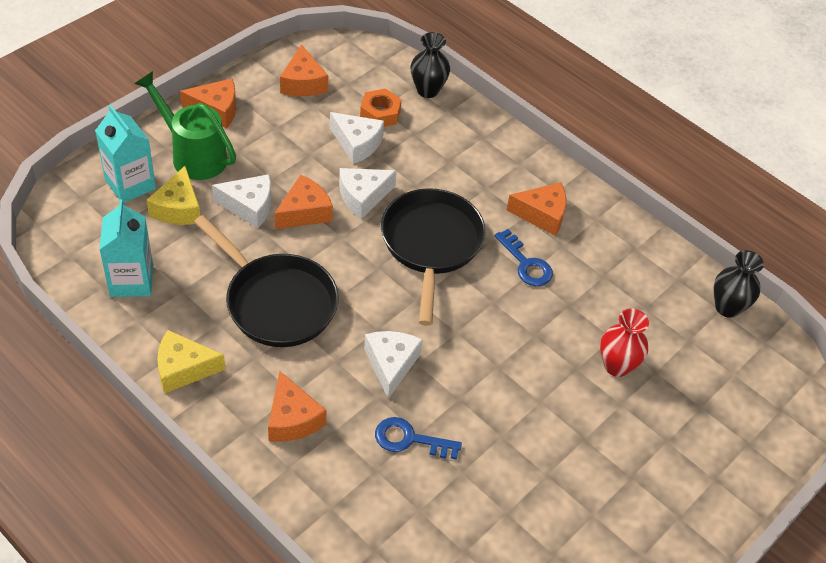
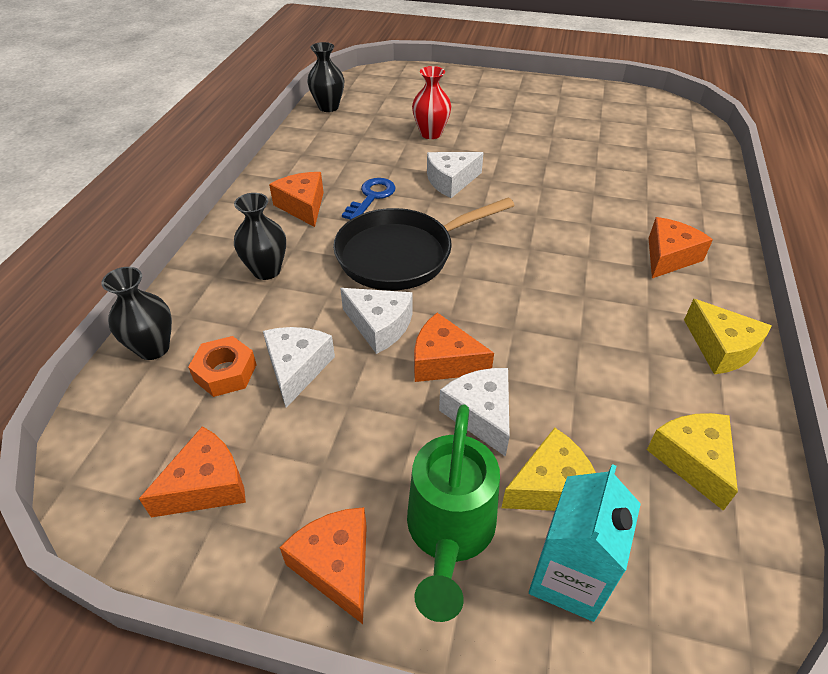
camera: 115 degrees left, 5 degrees down
turquoise carton [99,199,153,297] -> yellow cheese [647,413,738,511]
black pan [194,215,339,347] -> none
white cheese [364,331,422,399] -> white cheese moved to [427,152,484,198]
blue key [375,417,462,460] -> none
none -> black vase [234,193,286,280]

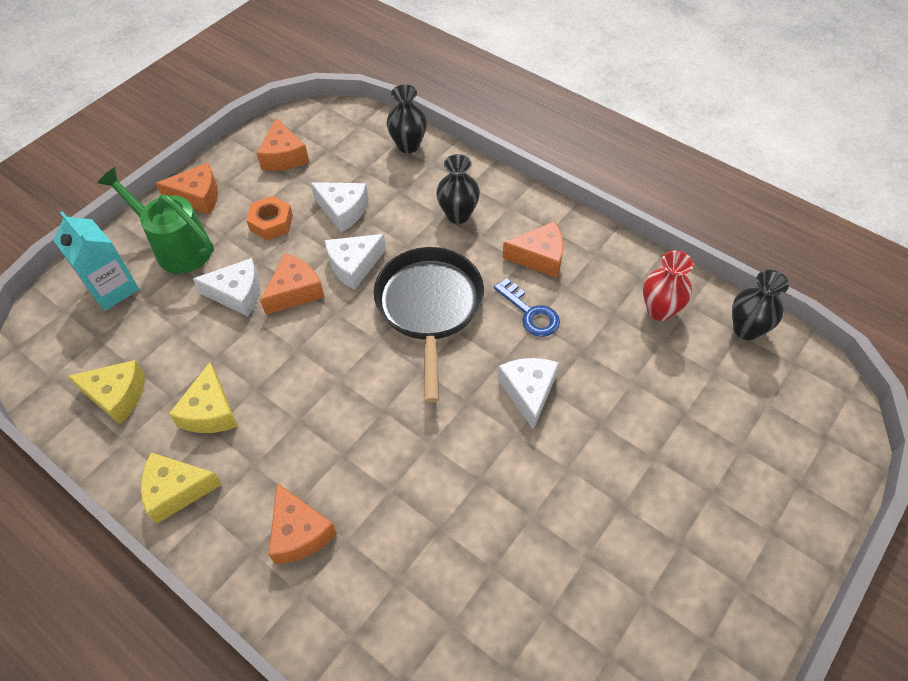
camera: 115 degrees right, 10 degrees up
orange nut [188,336,257,397] -> orange nut moved to [246,196,293,240]
red vase [412,66,451,139] -> red vase moved to [643,251,693,321]
yellow cheese [502,428,596,511] -> yellow cheese moved to [169,362,238,433]

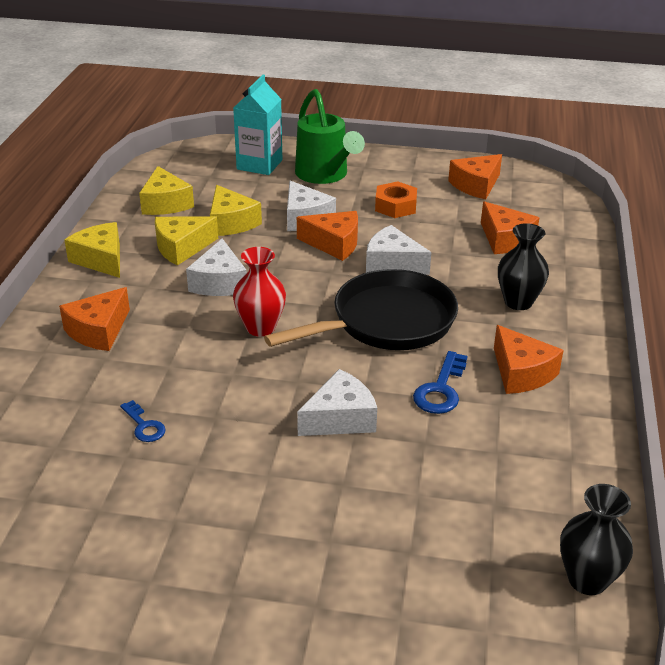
camera: 60 degrees right, 20 degrees down
green watering can [97,167,214,274] -> green watering can turned 150 degrees clockwise [295,89,365,184]
orange cheese [156,162,218,215] -> orange cheese moved to [481,201,540,254]
white cheese [310,182,369,233] -> white cheese moved to [186,238,247,296]
black vase [386,84,427,153] -> none
red vase [643,251,693,321] -> red vase moved to [233,247,286,337]
none -> blue key [120,400,166,442]
none -> yellow cheese [210,185,262,236]

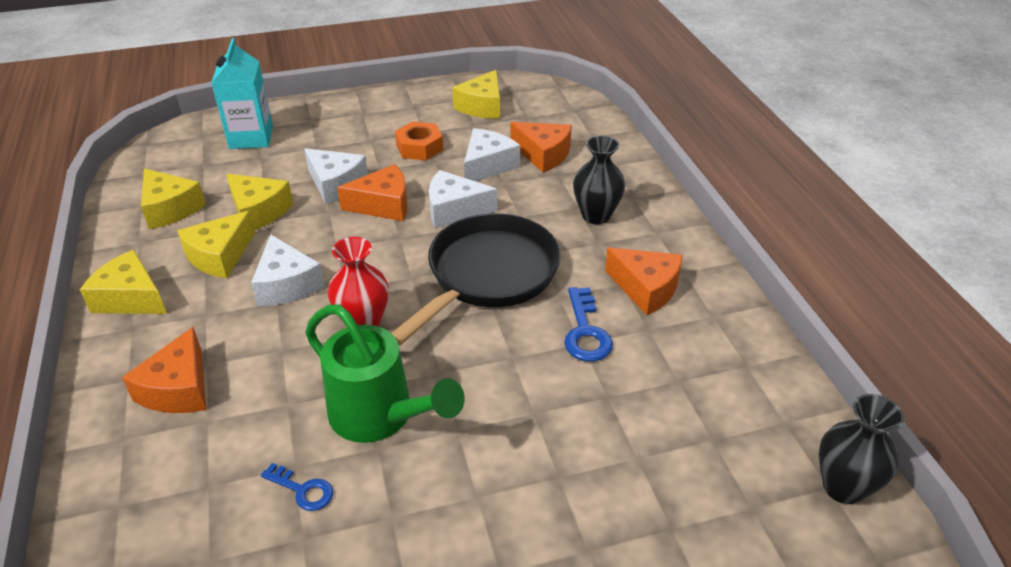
camera: 25 degrees left, 5 degrees up
green watering can [295,89,365,184] -> green watering can moved to [305,304,465,443]
white cheese [297,369,377,436] -> white cheese moved to [464,128,520,181]
orange cheese [448,154,502,199] -> yellow cheese [452,70,500,119]

